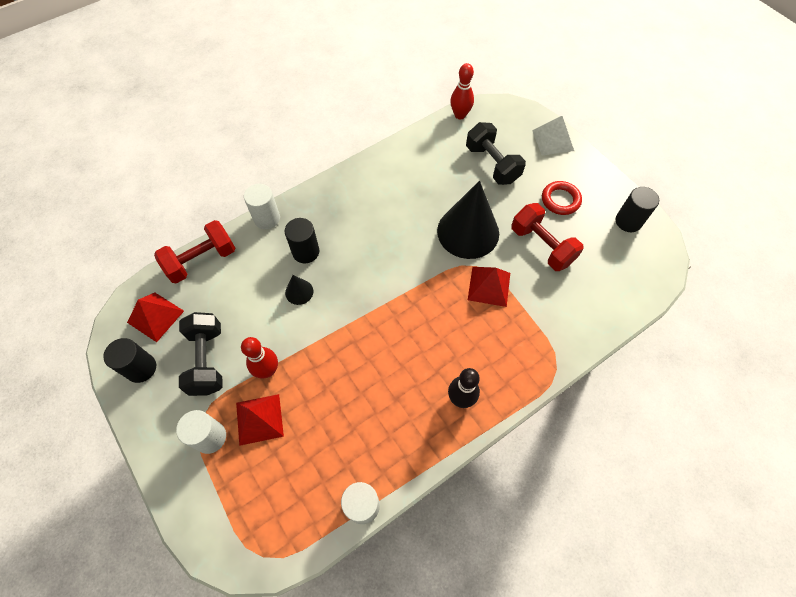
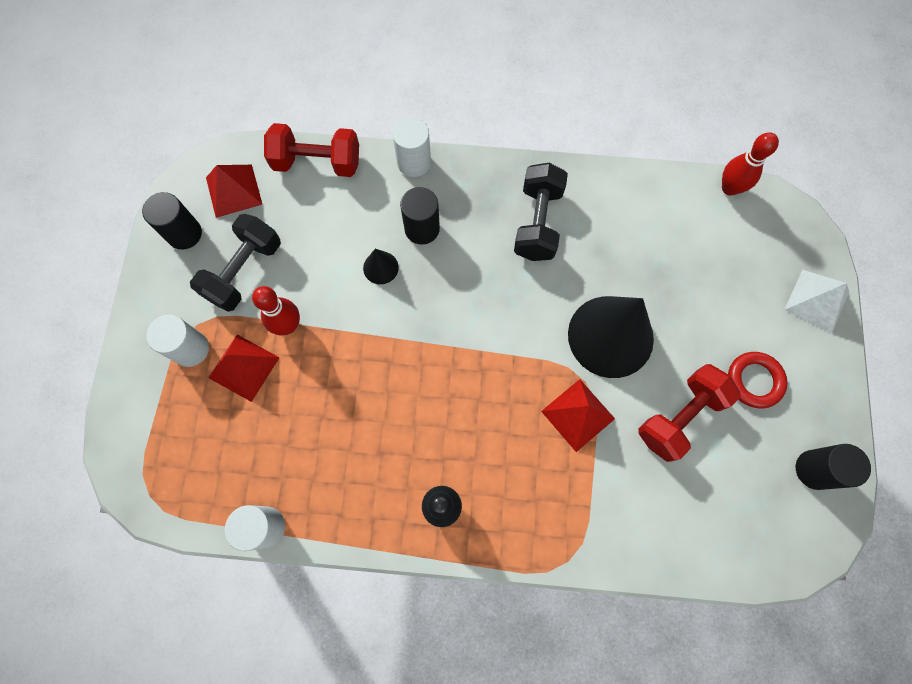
camera: 40 degrees right, 10 degrees up
black dumbbell [466,122,526,185] -> black dumbbell moved to [514,163,568,261]
red dumbbell [511,203,584,271] -> red dumbbell turned 45 degrees clockwise [638,364,741,462]

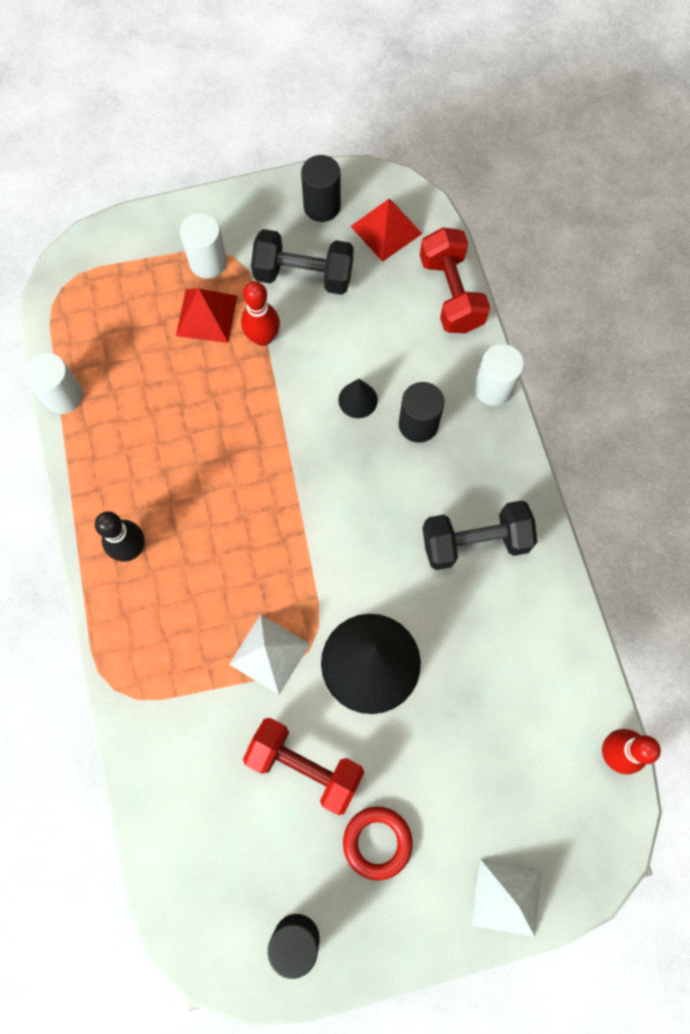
camera: 70 degrees right, 0 degrees up
red pyramid [541,379,615,452] -> white pyramid [229,614,310,695]

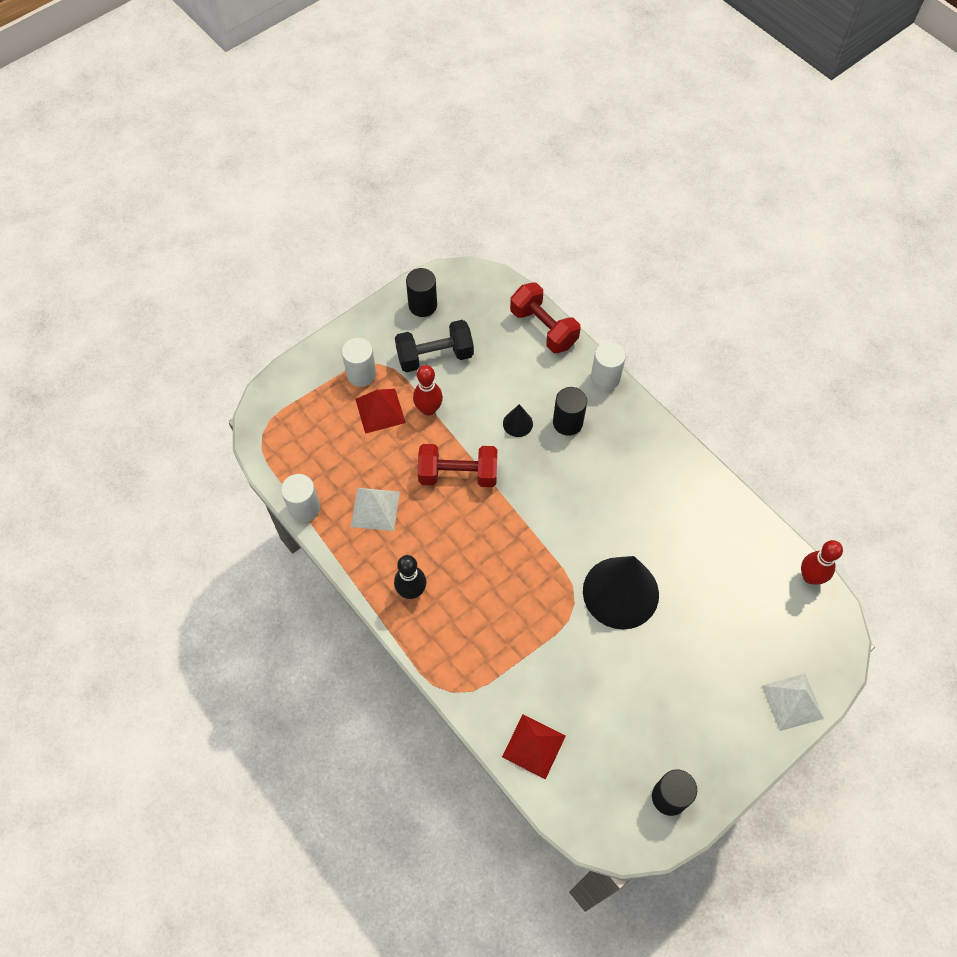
camera: 25 degrees left, 10 degrees down
white pyramid [229,614,310,695] -> white pyramid moved to [351,488,400,531]
red dumbbell [243,718,364,815] -> red dumbbell moved to [418,444,497,487]
red ring [343,806,413,880] -> none
red pyramid [350,199,422,262] -> red pyramid moved to [502,714,566,780]
black dumbbell [422,500,537,570] -> none

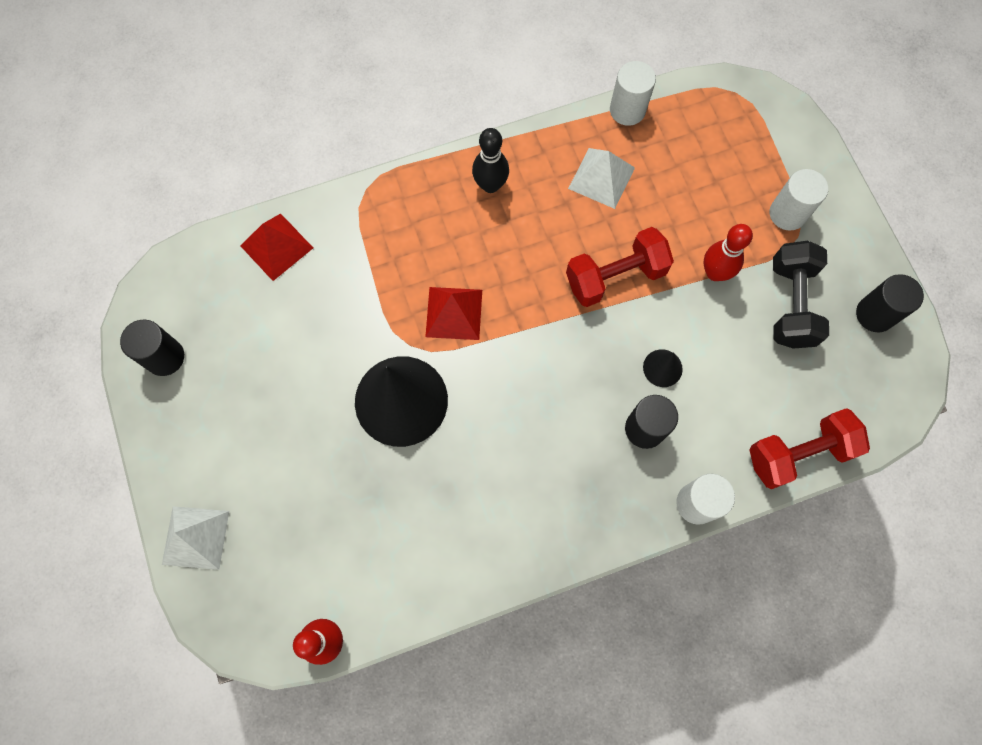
camera: 110 degrees right, 10 degrees up
red pyramid [355,389,406,434] -> red pyramid moved to [425,287,482,340]
red dumbbell [418,444,497,487] -> red dumbbell turned 45 degrees clockwise [566,227,674,307]

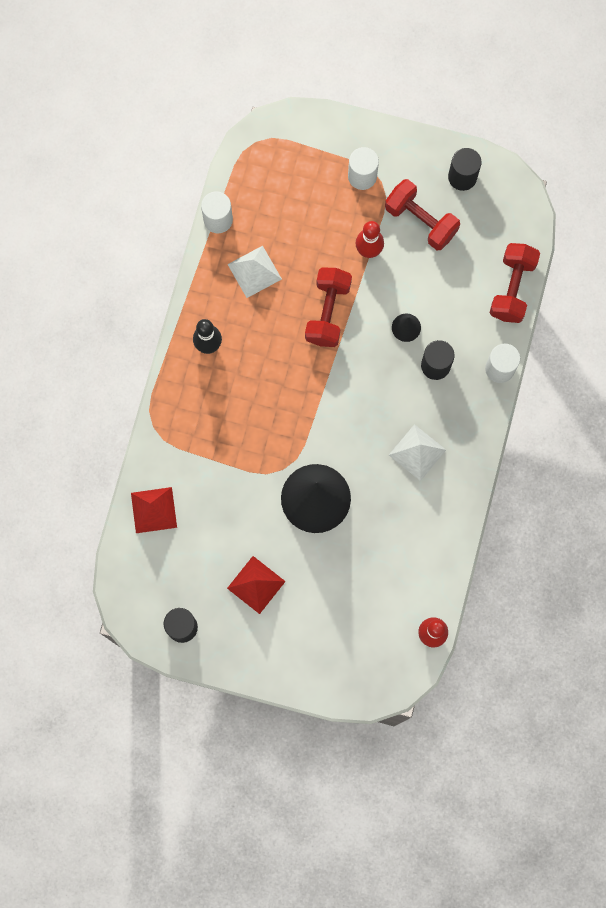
camera: 55 degrees left, 5 degrees up
white pyramid [162,506,229,570] -> white pyramid moved to [389,424,446,481]
red pyramid [425,287,482,340] -> red pyramid moved to [227,556,286,614]
black dumbbell [773,241,829,349] -> red dumbbell [385,179,460,250]

